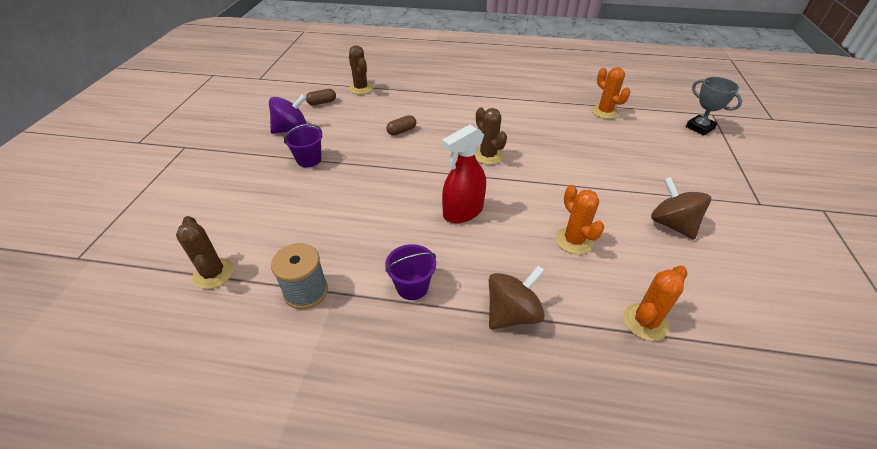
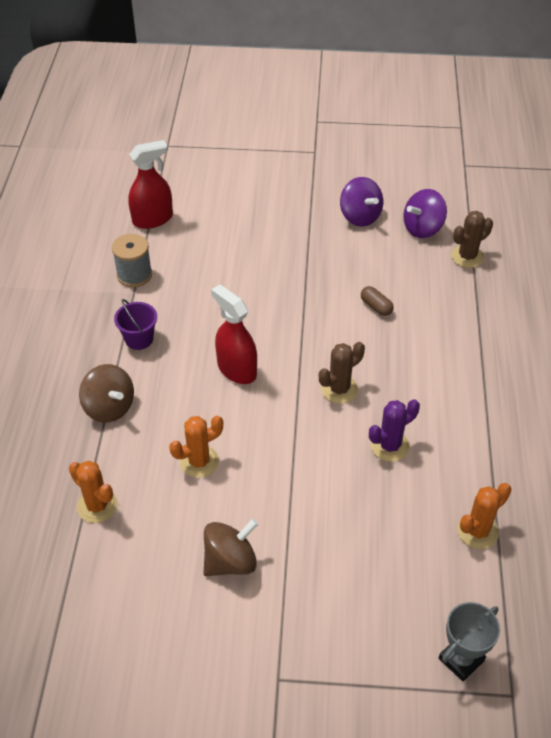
camera: 85 degrees right, 5 degrees up
brown cactus [176,216,234,289] -> red spray bottle [128,140,173,229]
purple bucket [284,124,322,167] -> none
brown capsule [306,89,336,105] -> purple spinning top [403,189,447,238]
none -> purple cactus [369,399,420,462]

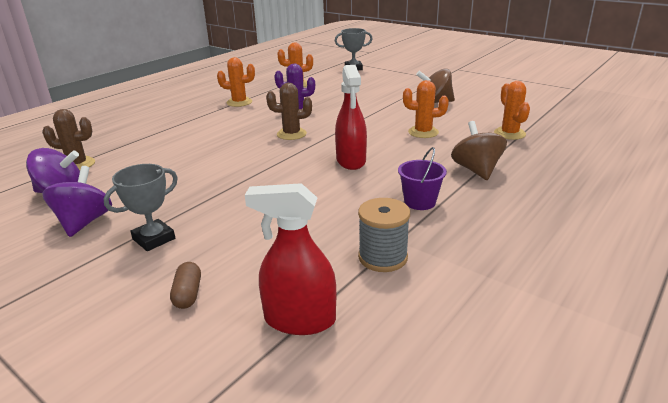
camera: 145 degrees left, 20 degrees down
brown capsule [361,286,394,316] -> brown capsule moved to [170,262,201,309]
none -> grey trophy [103,164,178,251]
none -> orange cactus [217,57,255,107]

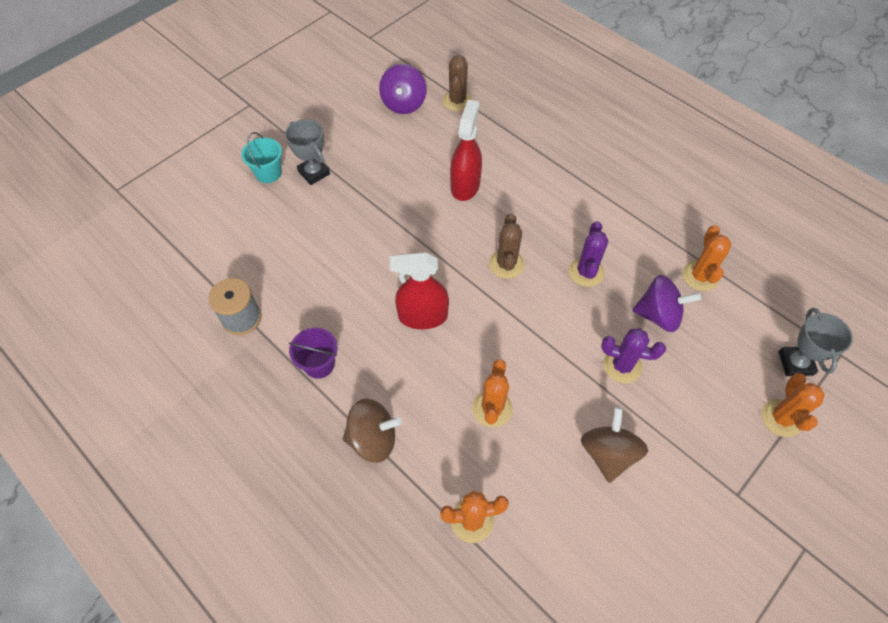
camera: 95 degrees right, 30 degrees up
purple spinning top [43,166,112,237] -> purple spinning top moved to [632,275,702,332]
brown capsule [170,262,201,309] -> none
orange cactus [217,57,255,107] -> orange cactus moved to [761,373,825,437]
red spray bottle [245,183,336,335] -> red spray bottle moved to [450,100,482,201]
none -> turquoise bucket [241,132,282,183]
none -> purple cactus [601,328,666,383]

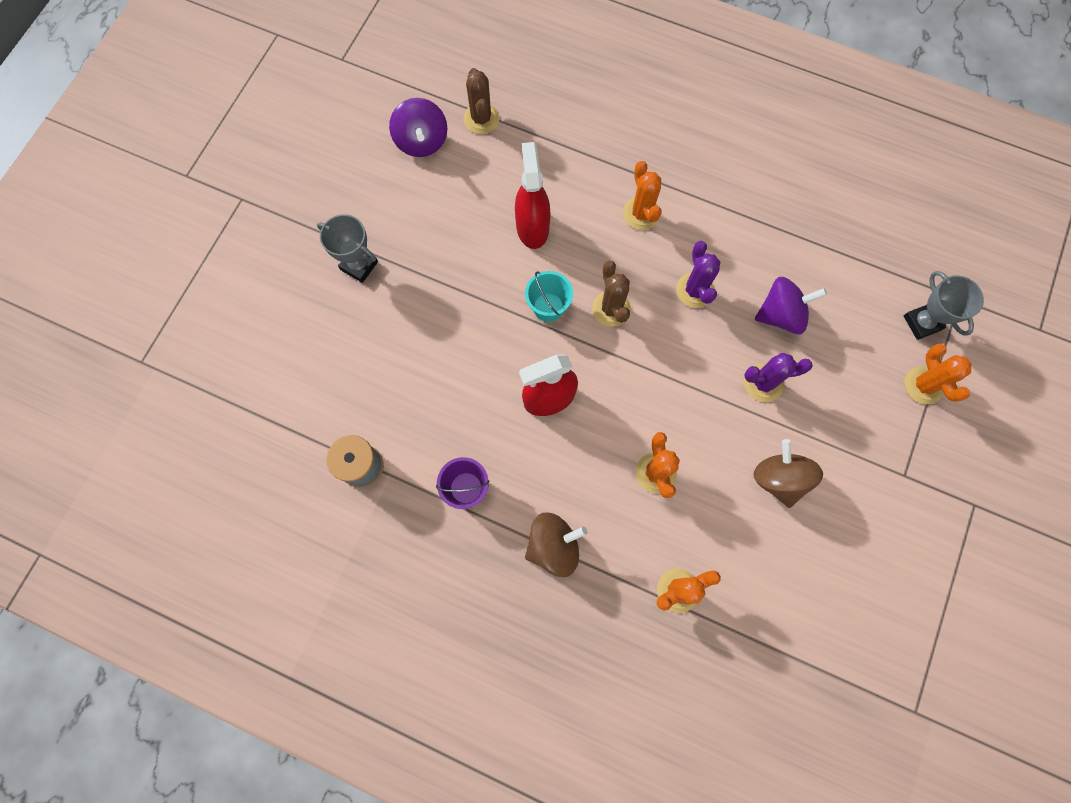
camera: 20 degrees left, 15 degrees up
turquoise bucket [241,132,282,183] -> turquoise bucket moved to [525,271,573,322]
orange cactus [683,225,731,291] -> orange cactus moved to [623,161,662,230]

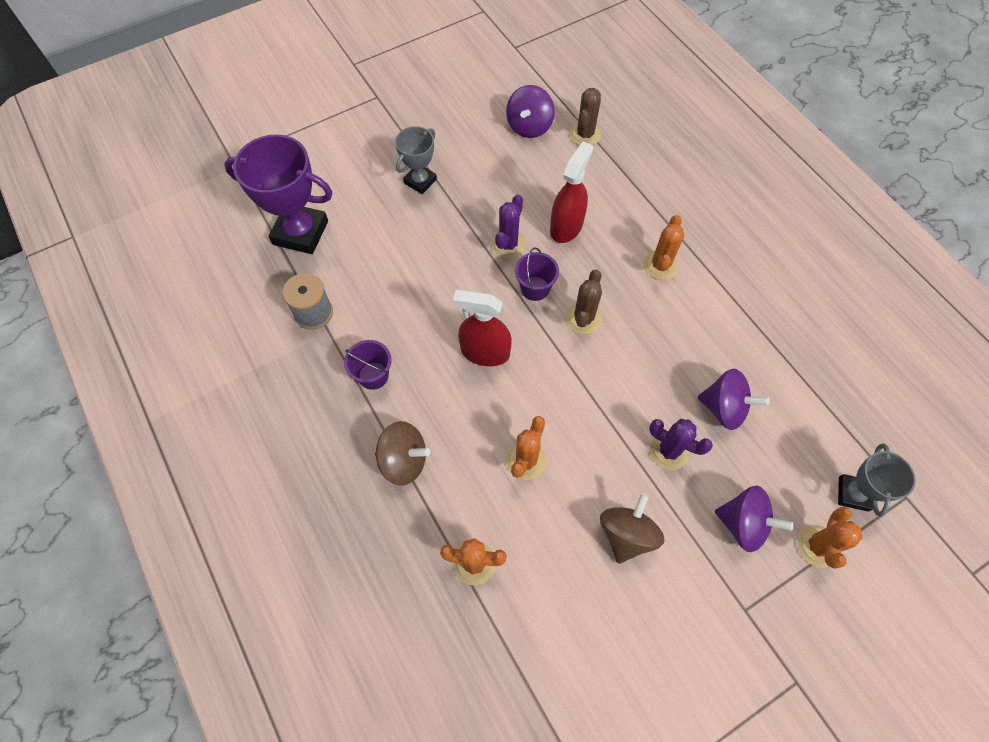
camera: 35 degrees right, 10 degrees down
grey trophy [317,214,378,283] -> grey trophy turned 60 degrees clockwise [395,126,437,194]
turquoise bucket [525,271,573,322] -> purple bucket [515,248,559,301]
purple cactus [676,241,720,308] -> purple cactus moved to [491,195,526,259]
none -> purple trophy [224,134,332,254]
none -> purple spinning top [715,485,794,552]

